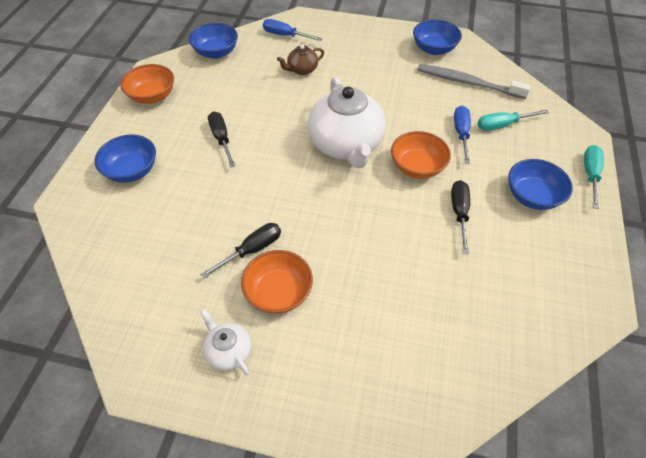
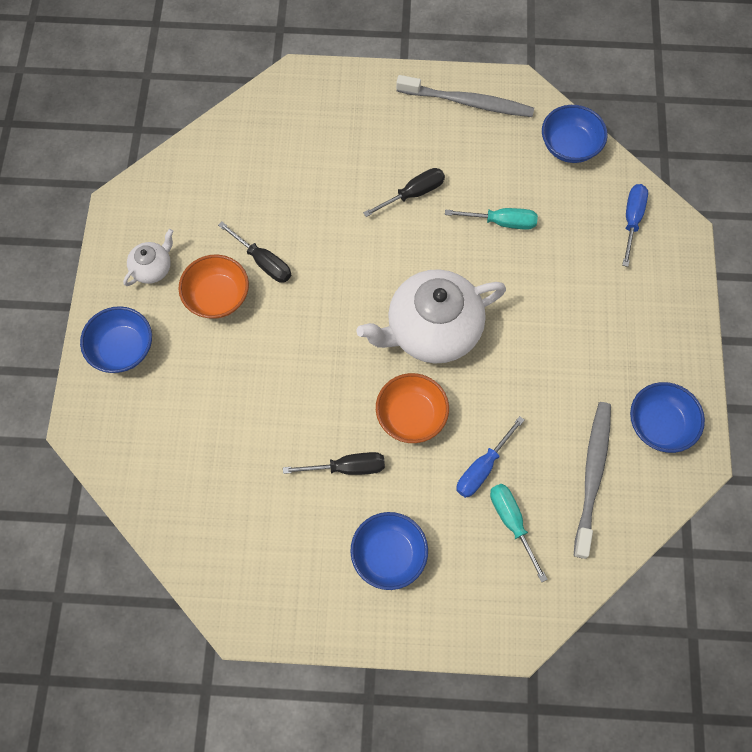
camera: 80 degrees right, 15 degrees up
blue bowl [94,135,156,183] -> blue bowl moved to [80,306,152,373]
orange bowl [120,64,174,104] -> grey toothbrush [396,75,534,117]
brown teapot [277,45,324,75] -> none
blue screwdriver [454,106,471,164] -> blue screwdriver turned 135 degrees clockwise [456,416,524,498]
turquoise screwdriver [584,145,604,209] -> turquoise screwdriver moved to [445,208,538,230]

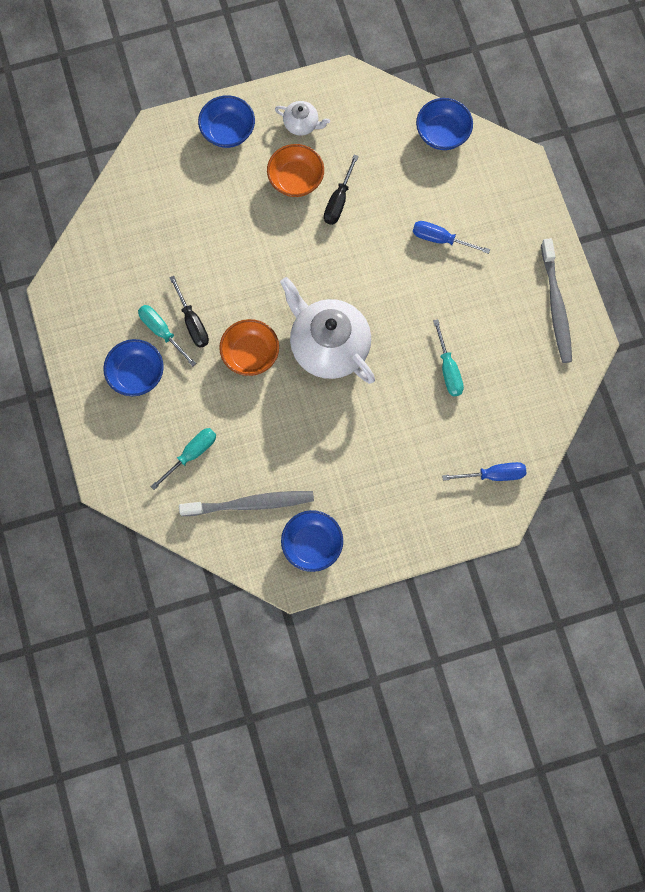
camera: 70 degrees right, 5 degrees up
black screwdriver [363,168,445,217] -> none
blue screwdriver [456,416,524,498] -> blue screwdriver moved to [413,221,490,254]
blue bowl [542,105,608,163] -> blue bowl moved to [416,98,473,150]
none -> turquoise screwdriver [138,305,196,367]

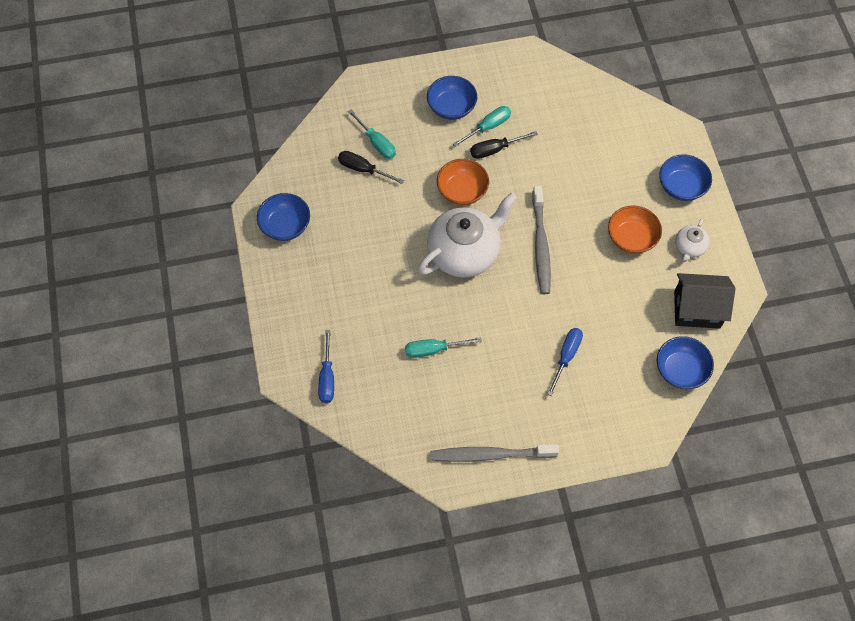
camera: 95 degrees right, 10 degrees down
grey toothbrush [179,491,314,516] -> grey toothbrush moved to [532,186,551,294]
black screwdriver [324,155,359,225] -> black screwdriver moved to [338,151,404,184]
none -> black house [674,273,735,329]

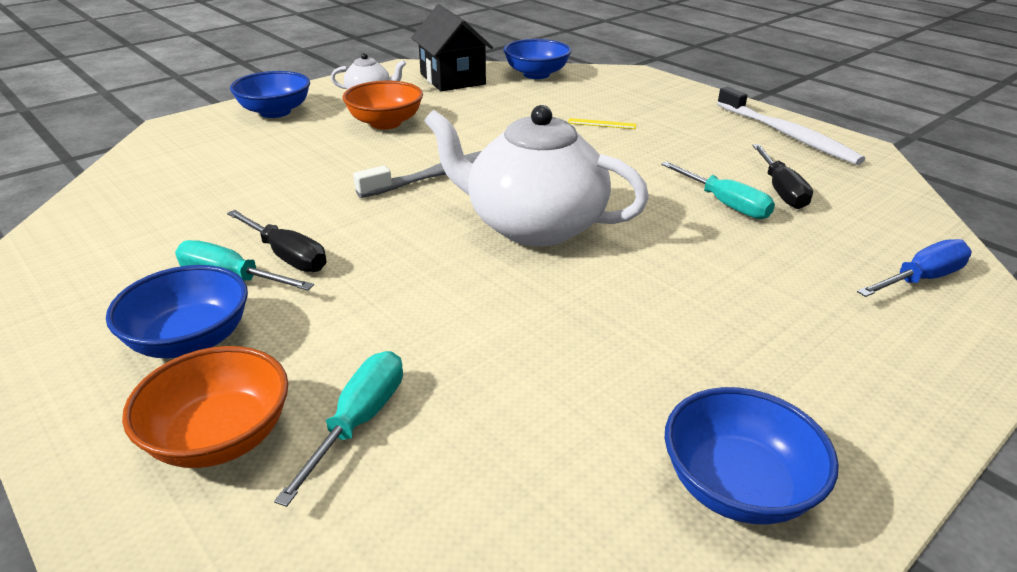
camera: 120 degrees left, 30 degrees down
black screwdriver [338,151,404,184] -> black screwdriver moved to [752,144,813,209]
grey toothbrush [430,444,559,462] -> white toothbrush [717,87,865,165]
orange bowl [437,159,489,205] -> orange bowl moved to [122,346,288,468]
blue screwdriver [547,328,583,396] -> yellow ruler [568,118,637,129]

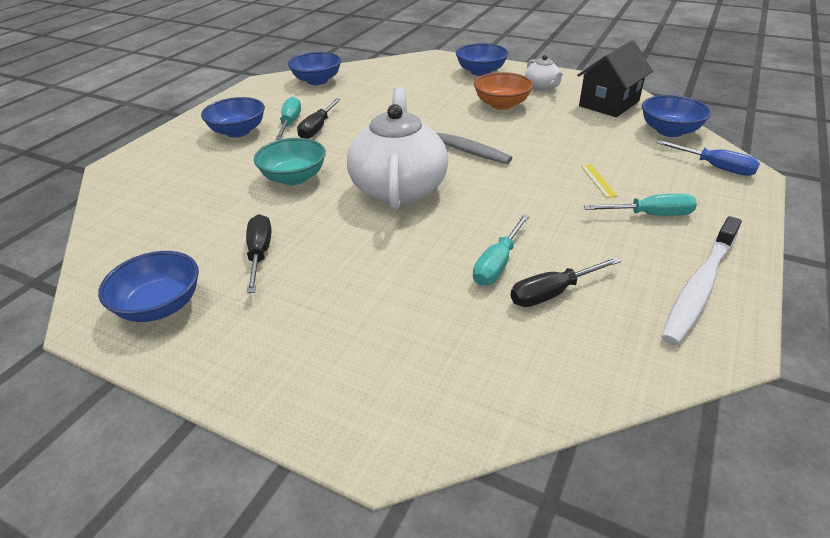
camera: 70 degrees right, 5 degrees up
orange bowl [122,346,288,468] -> none
turquoise screwdriver [274,351,403,507] -> turquoise screwdriver moved to [584,193,697,216]
blue screwdriver [857,239,972,297] -> blue screwdriver moved to [657,140,760,176]
none -> black screwdriver [246,214,271,293]
none -> turquoise bowl [254,138,326,185]
none -> blue bowl [288,52,341,85]

